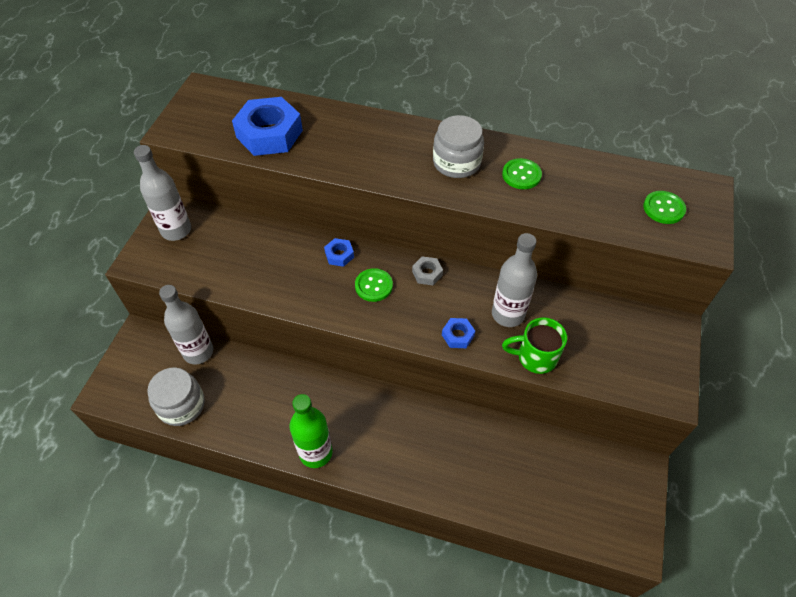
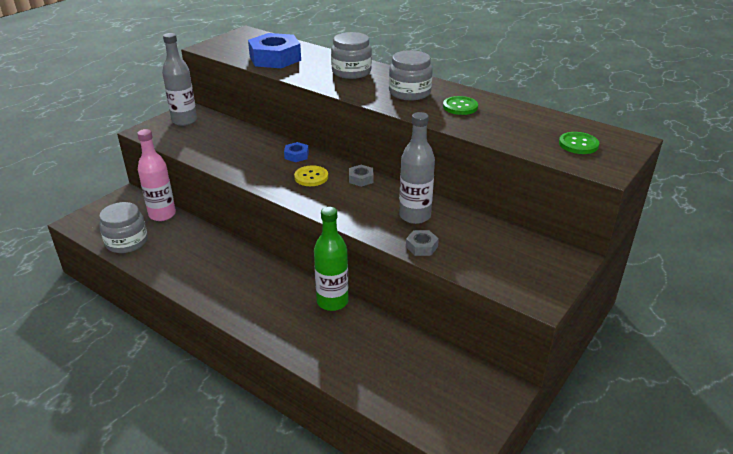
camera: 20 degrees right, 20 degrees down
grey bottle [159,285,213,365] -> pink bottle [137,129,176,221]
green bottle [289,394,333,468] -> green bottle moved to [314,207,348,311]
green button [355,268,393,302] -> yellow button [294,165,328,186]
blue nut [442,318,475,348] -> none
green mug [502,317,567,374] -> grey nut [406,230,439,256]
none -> grey jar [331,32,372,79]

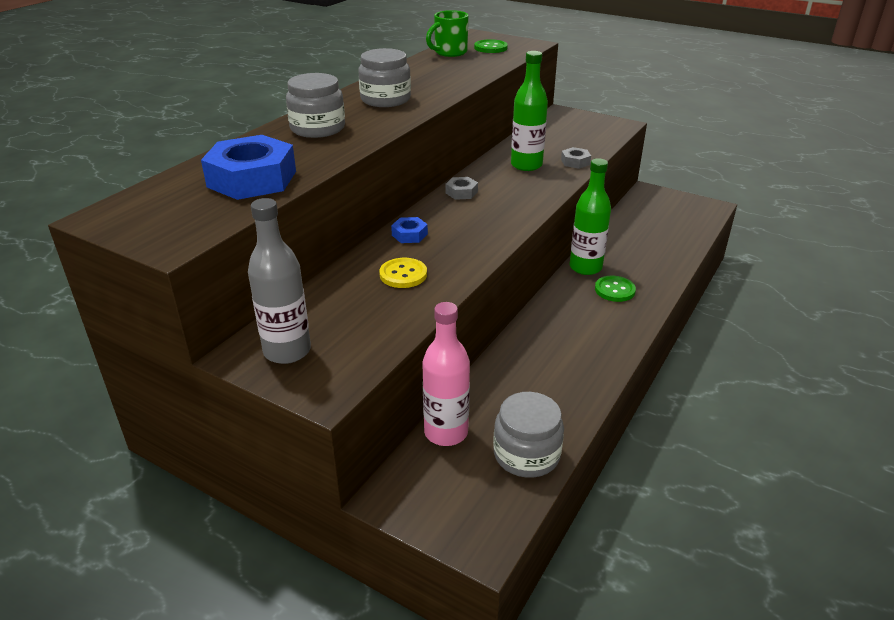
camera: 95 degrees left, 0 degrees up
yellow button [294,165,328,186] -> yellow button moved to [379,258,427,288]
grey bottle [399,112,435,224] -> green bottle [511,51,548,171]
green button [443,96,478,115] -> green button moved to [595,276,636,302]
none -> green mug [426,10,468,57]

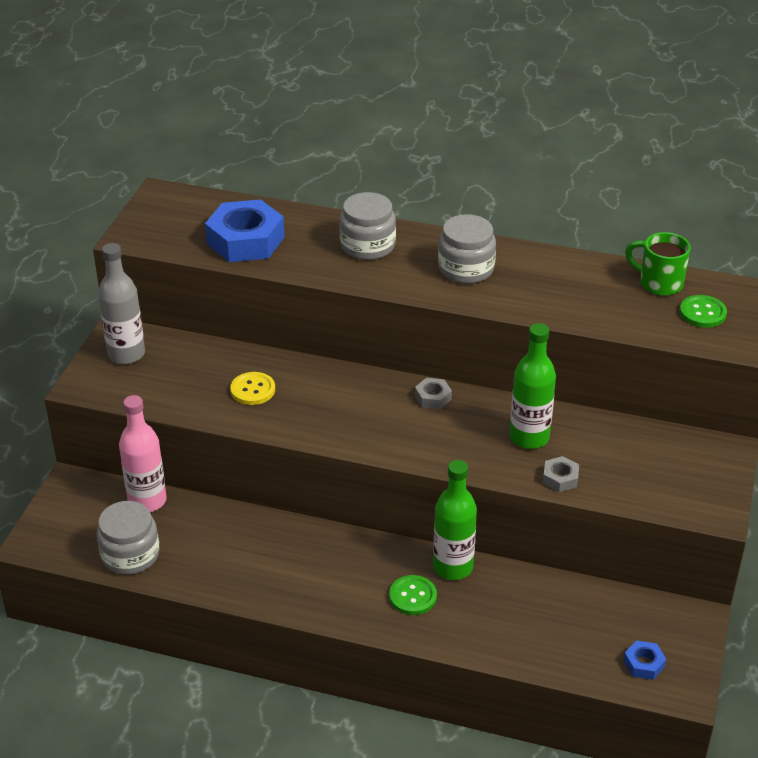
camera: 75 degrees right, 5 degrees up
blue nut [391,217,428,243] -> blue nut moved to [623,640,666,680]

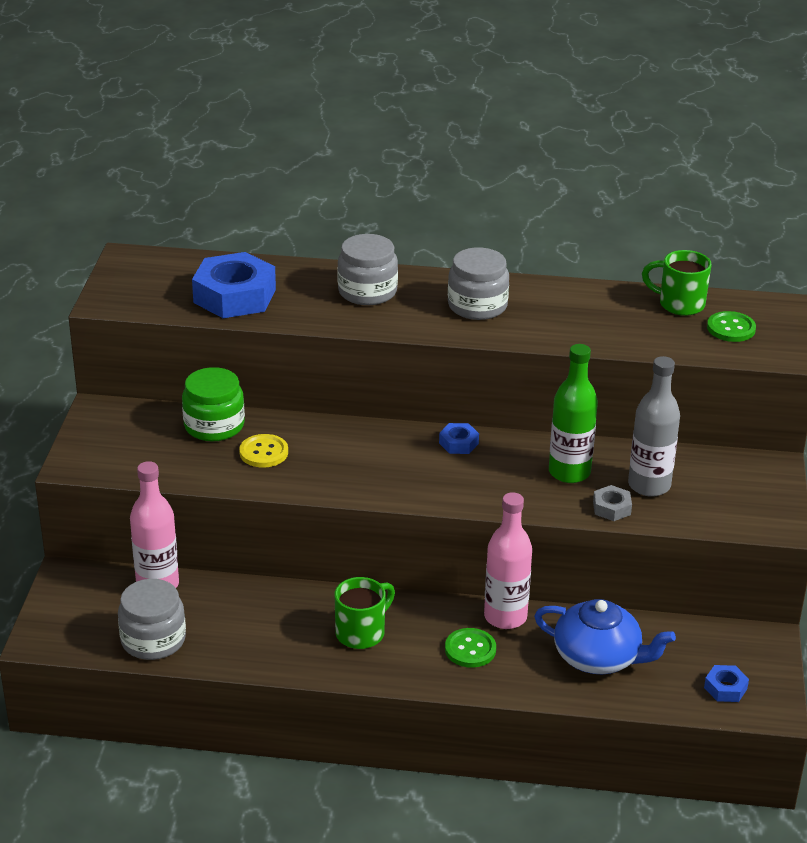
camera: 10 degrees left, 5 degrees down
grey bottle [98,243,145,364] -> grey bottle moved to [628,356,680,497]
grey nut [415,378,452,409] -> blue nut [439,423,479,454]
green bottle [433,460,477,580] -> pink bottle [484,492,532,629]
none -> green jar [182,367,245,441]
none -> green mug [334,577,395,649]
none -> blue teapot [534,599,676,674]

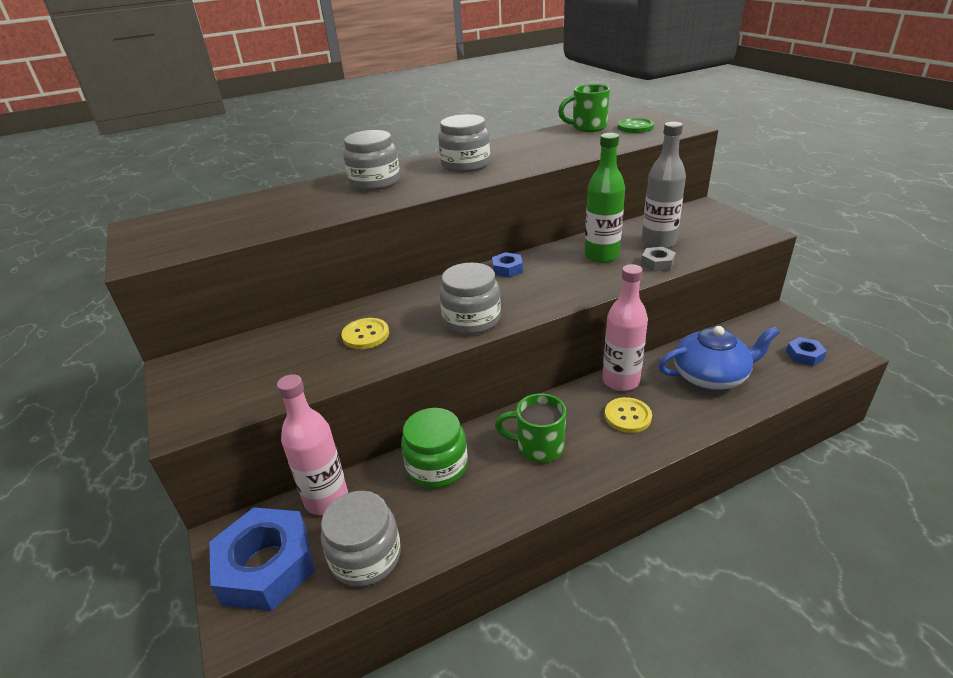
camera: 30 degrees left, 0 degrees up
green jar [182,367,245,441] -> green jar moved to [401,408,468,488]
blue nut [192,252,276,318] -> blue nut moved to [209,507,315,611]
green mug [334,577,395,649] -> green mug turned 90 degrees counterclockwise [495,393,566,463]
green button [445,628,496,668] -> yellow button [605,397,652,433]
none -> grey jar [439,262,501,334]

